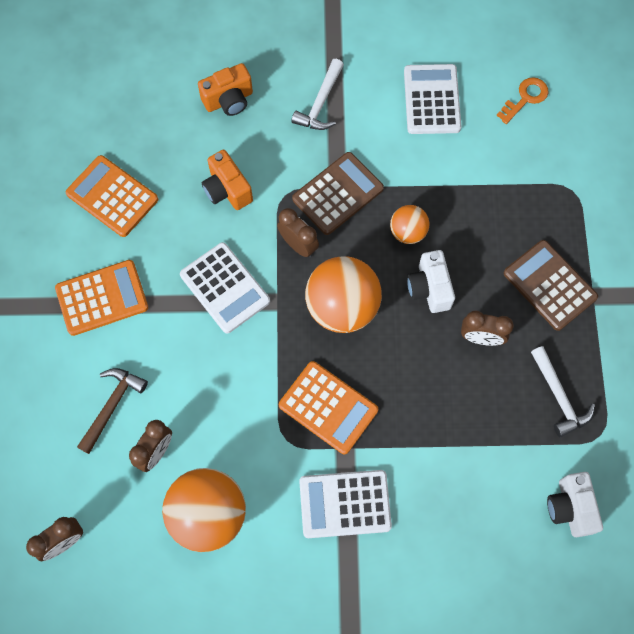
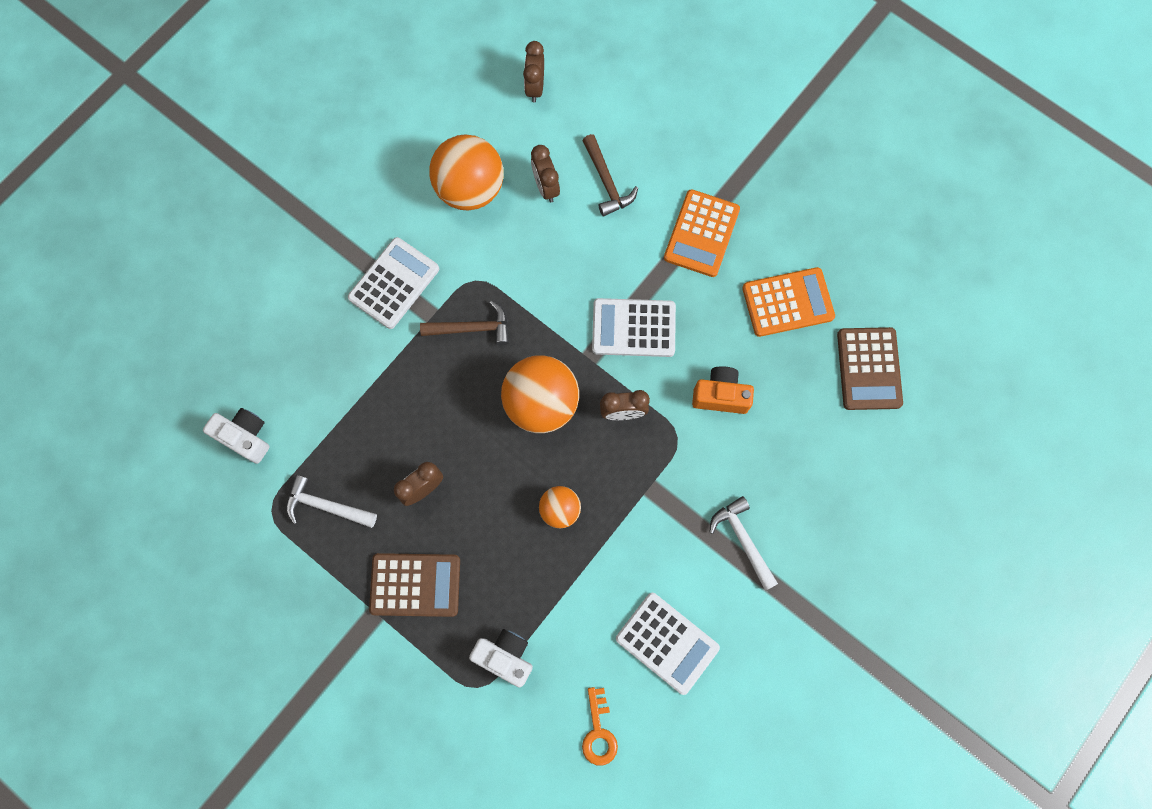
camera: 130 degrees right, 5 degrees up
orange camera [198,63,253,116] -> none
orange calculator [279,361,378,454] -> brown hammer [420,301,509,345]
brown calculator [292,152,384,235] -> brown calculator moved to [837,327,903,410]
white camera [407,250,455,313] -> white camera moved to [469,629,533,688]

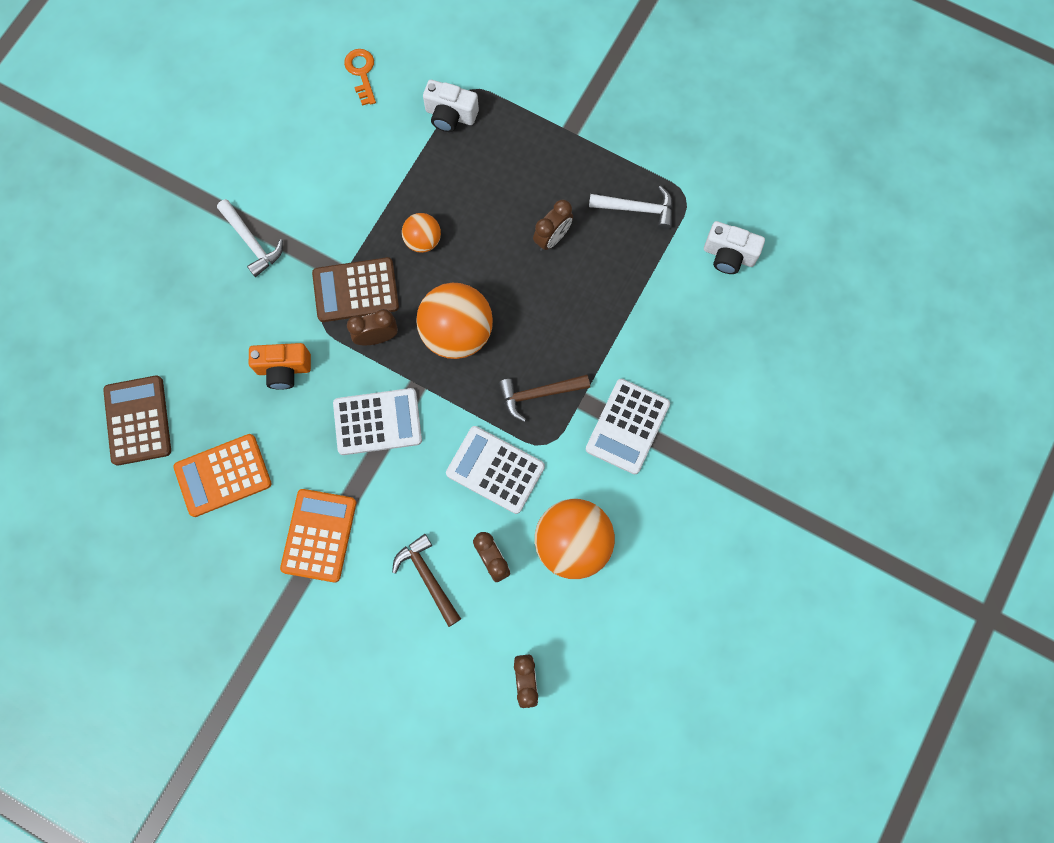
camera: 170 degrees right, 0 degrees up
brown calculator [369,553,460,617] -> brown calculator moved to [312,257,399,322]
white calculator [616,593,720,695] -> white calculator moved to [446,426,545,514]

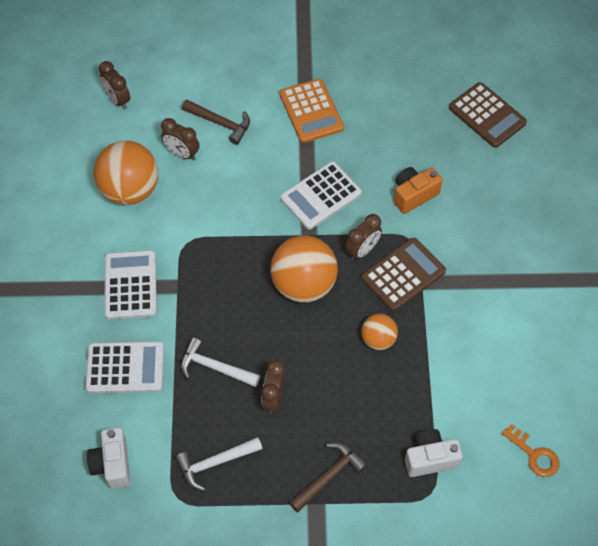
camera: 150 degrees right, 15 degrees down
orange calculator [173,434,271,517] -> none
white hammer [217,199,283,277] -> white hammer moved to [181,338,260,387]
white calculator [446,426,545,514] -> white calculator moved to [85,341,164,393]
brown hammer [499,375,590,422] -> brown hammer moved to [289,442,367,513]
white camera [704,221,765,274] -> white camera turned 90 degrees counterclockwise [87,427,130,489]

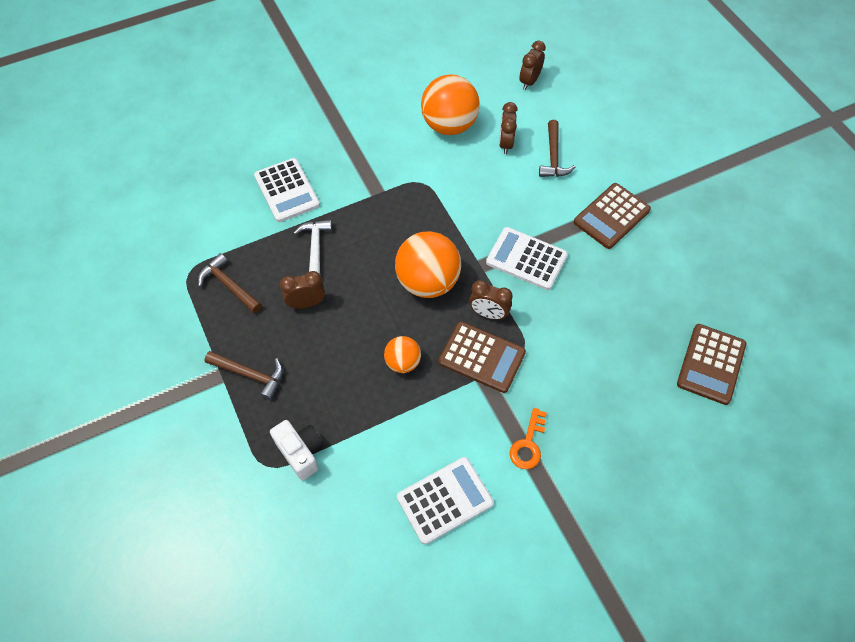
camera: 65 degrees right, 0 degrees up
white camera [87,427,130,489] -> none
white calculator [104,250,157,320] -> white calculator moved to [397,457,494,545]
white hammer [176,437,262,491] -> brown hammer [198,253,262,313]
orange calculator [279,79,344,143] -> brown calculator [574,183,651,249]
orange camera [394,167,443,214] -> none
orange key [502,424,560,477] -> orange key moved to [509,408,547,469]

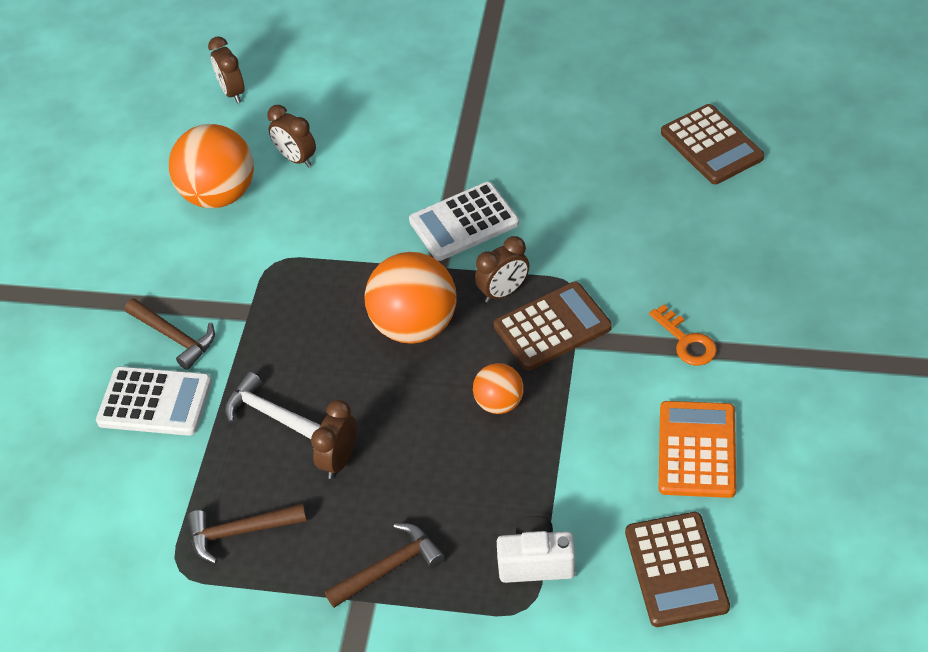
camera: 50 degrees left, 10 degrees down
white calculator [397,457,494,545] -> orange calculator [659,401,736,498]
brown hammer [539,120,576,177] -> brown hammer moved to [125,298,215,370]
brown calculator [574,183,651,249] -> brown calculator moved to [625,512,730,627]

